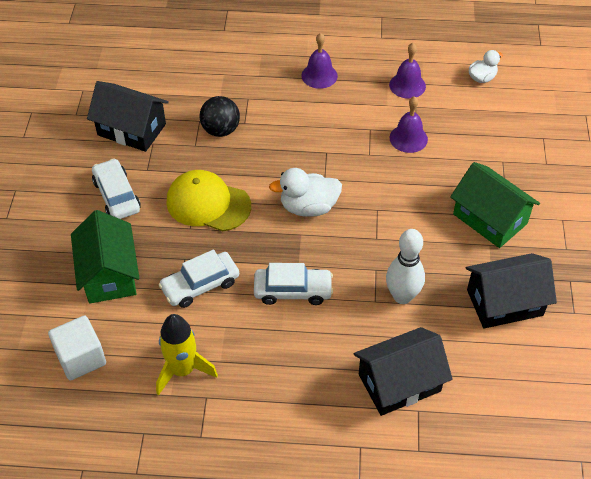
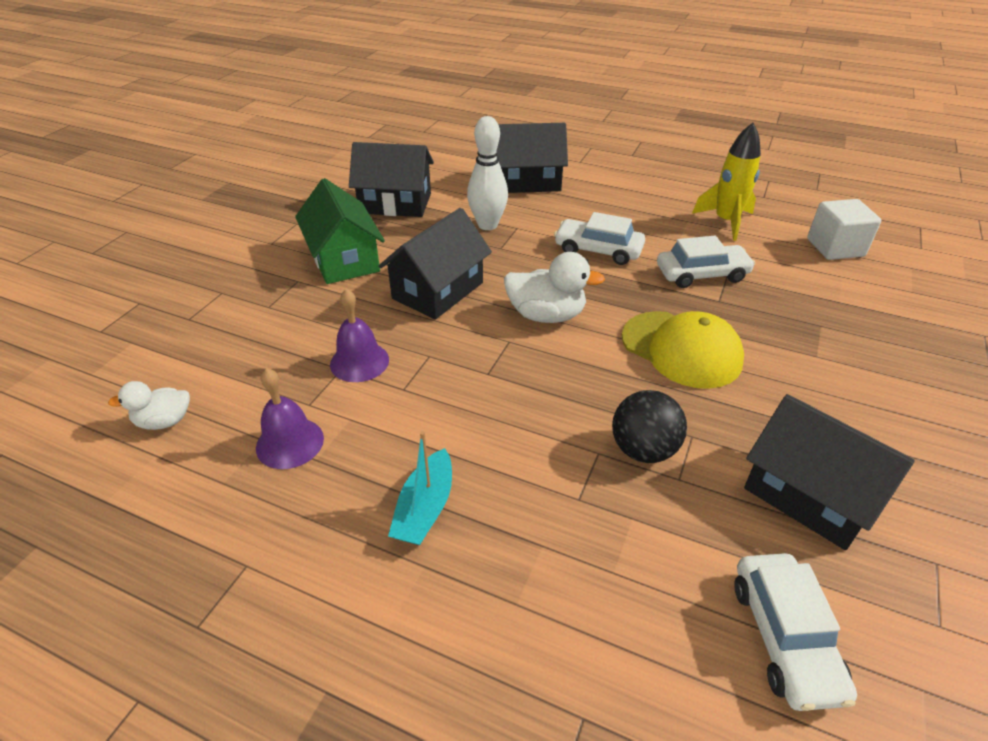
camera: 160 degrees left, 10 degrees down
green house [71,210,139,304] -> none
white car [92,158,141,219] -> white car moved to [735,553,857,711]
purple bell [301,33,338,89] -> turquoise boat [388,431,452,545]
none -> black house [379,208,492,320]

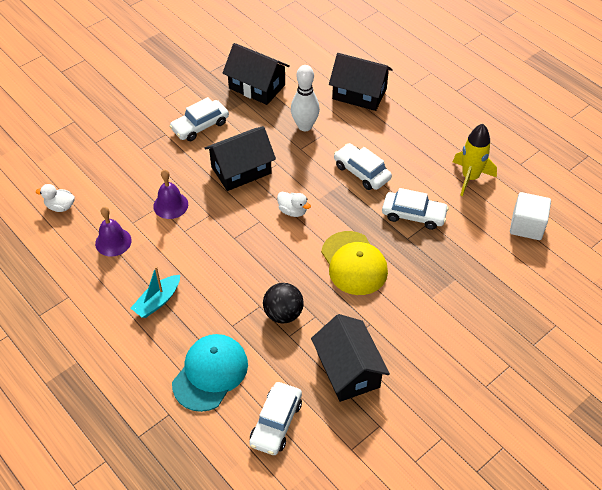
camera: 25 degrees right, 10 degrees up
green house [295,178,385,284] -> white car [169,97,229,141]
white duck [504,252,605,323] -> white duck [277,192,311,217], size x0.62
none -> turquoise cap [172,334,248,412]

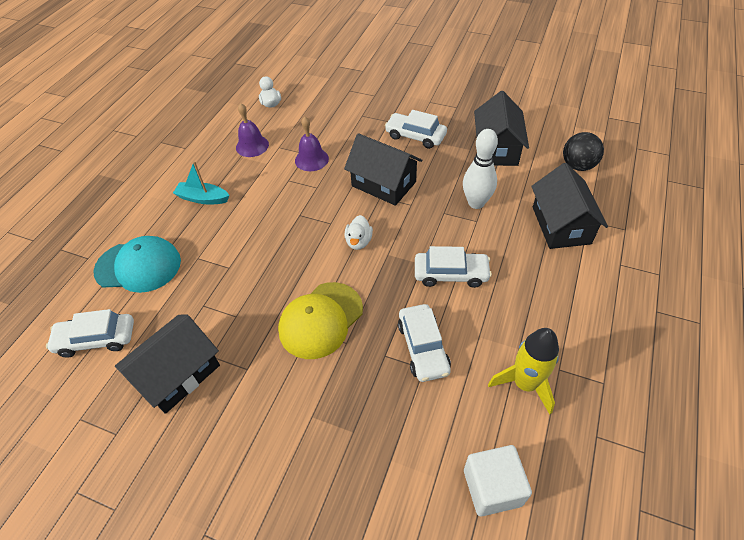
camera: 65 degrees right, 0 degrees up
black ball [263,283,304,324] -> black ball moved to [563,132,604,171]
white car [334,143,392,190] -> white car turned 75 degrees clockwise [415,246,492,288]

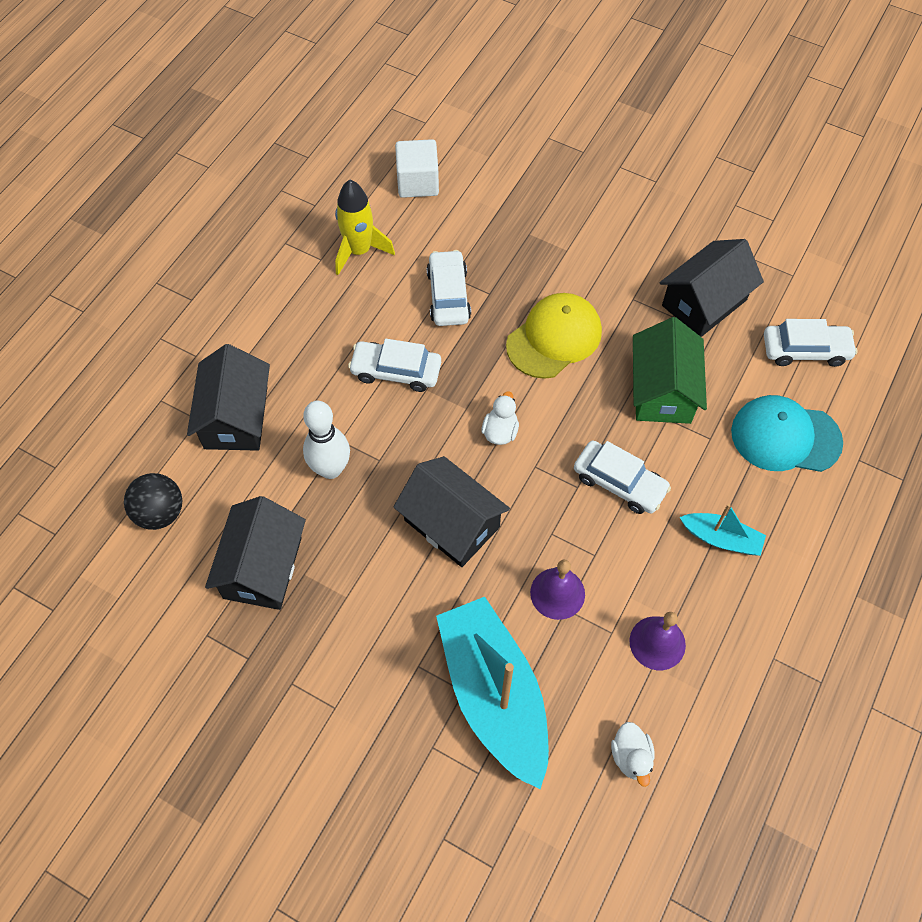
camera: 175 degrees left, 10 degrees up
white car [385,110,447,149] -> white car moved to [574,441,671,514]
none -> turquoise boat [436,597,549,790]
none -> green house [633,317,707,424]

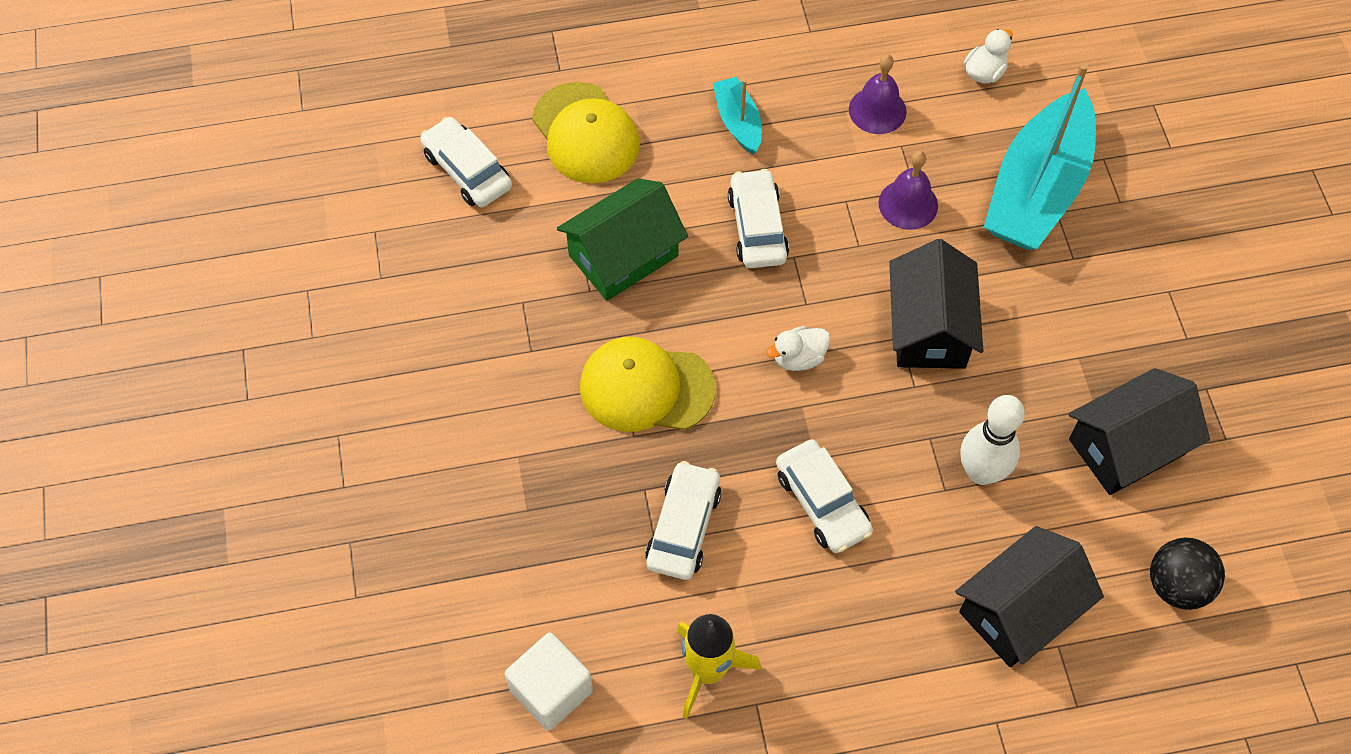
camera: 130 degrees left, 0 degrees up
white car [426,250,471,326] -> white car turned 150 degrees clockwise [645,461,721,580]
black house [660,239,764,337] -> none
turquoise cap [731,395,843,472] -> yellow cap [532,82,640,184]

